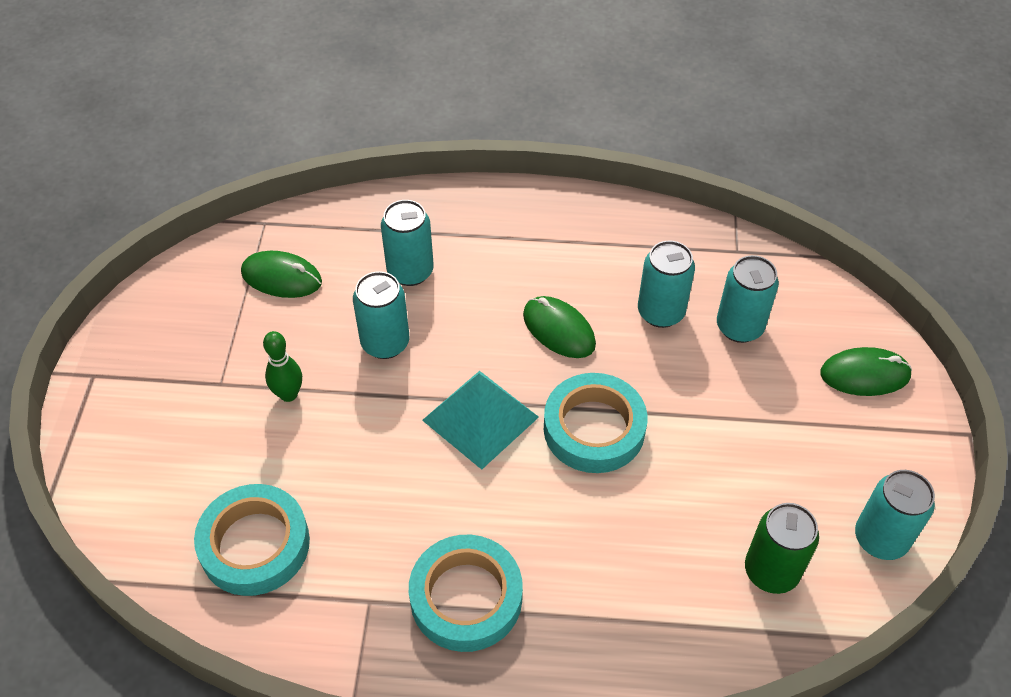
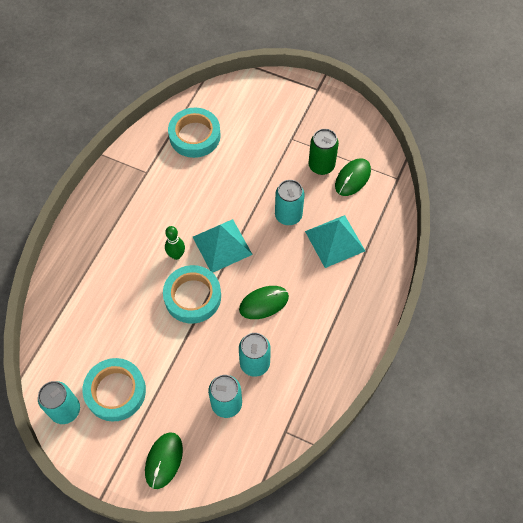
camera: 110 degrees right, 10 degrees up
green bowling pin [263,331,302,402] -> green bowling pin moved to [165,226,185,260]
turquoise can [381,200,434,286] -> turquoise pyramid [305,215,365,268]
turquoise tape [409,535,523,652] -> turquoise tape moved to [82,358,146,422]
green can [745,503,819,594] -> green can moved to [309,129,339,175]

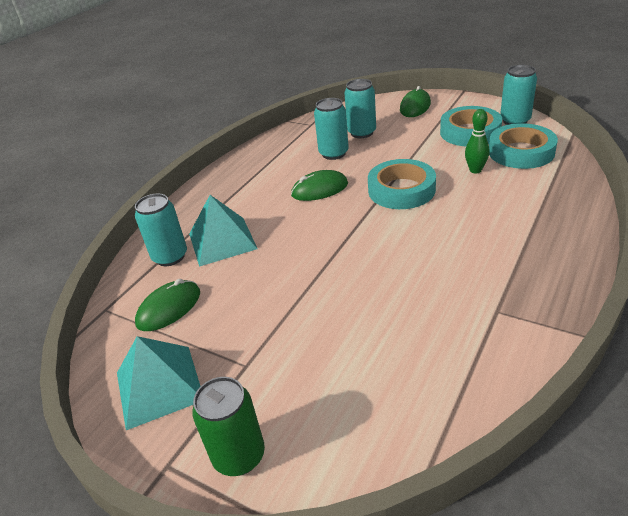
camera: 170 degrees left, 25 degrees down
green bowling pin [165,226,185,260] -> green bowling pin moved to [465,109,489,173]
turquoise tape [168,107,221,158] -> turquoise tape moved to [489,123,558,169]
turquoise pyramid [193,219,253,273] -> turquoise pyramid moved to [117,336,200,430]
turquoise can [275,180,304,225] -> turquoise can moved to [135,194,187,266]
green can [309,129,339,175] -> green can moved to [192,377,265,476]

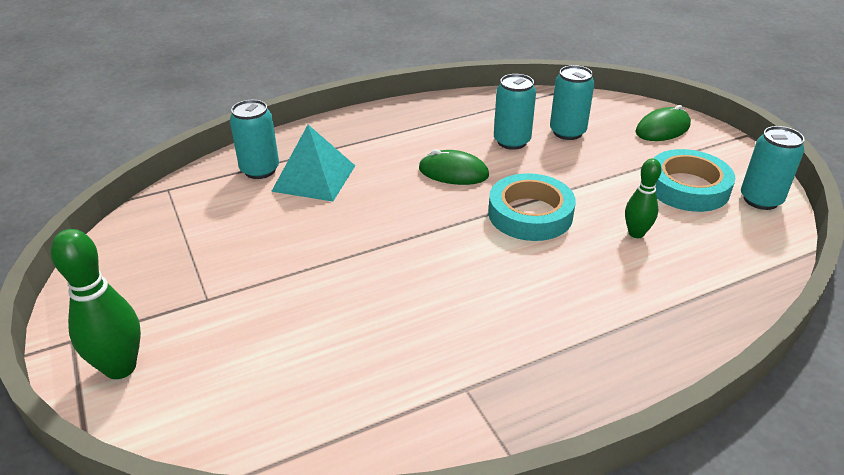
camera: 30 degrees right, 0 degrees up
turquoise pyramid [117,336,200,430] -> none
green mouse [135,279,200,331] -> none
green can [192,377,265,476] -> green bowling pin [51,229,141,379]
turquoise tape [489,123,558,169] -> none

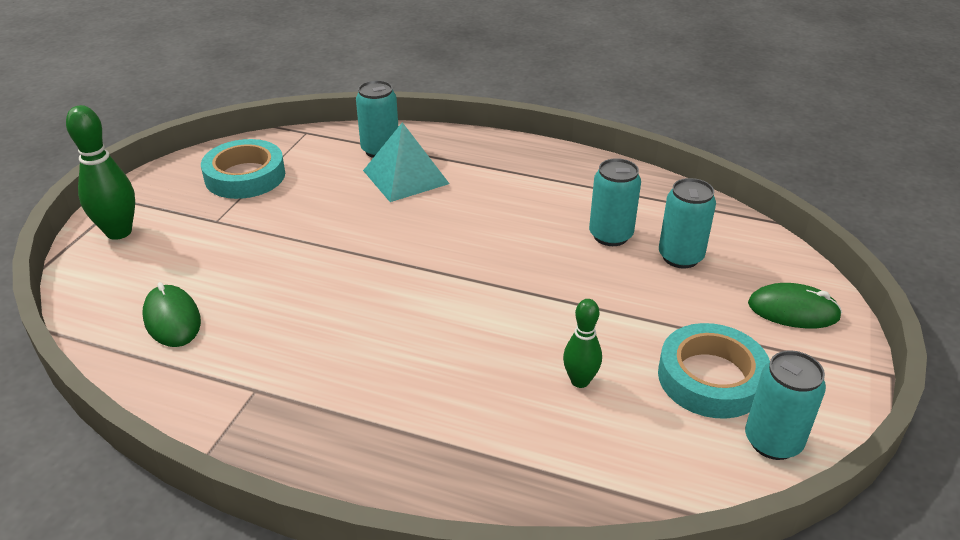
camera: 45 degrees right, 0 degrees up
green mouse [419,149,489,185] -> green mouse moved to [142,282,201,347]
turquoise tape [488,173,576,241] -> turquoise tape moved to [201,139,285,199]

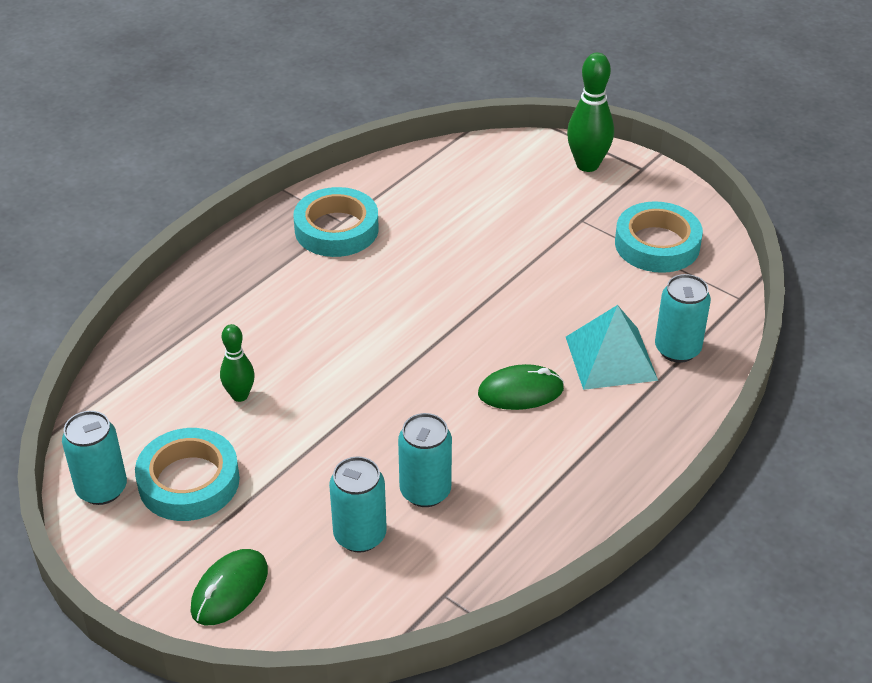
camera: 110 degrees right, 5 degrees up
green mouse [142,282,201,347] -> green mouse moved to [478,364,564,410]
none -> turquoise tape [293,187,379,257]

